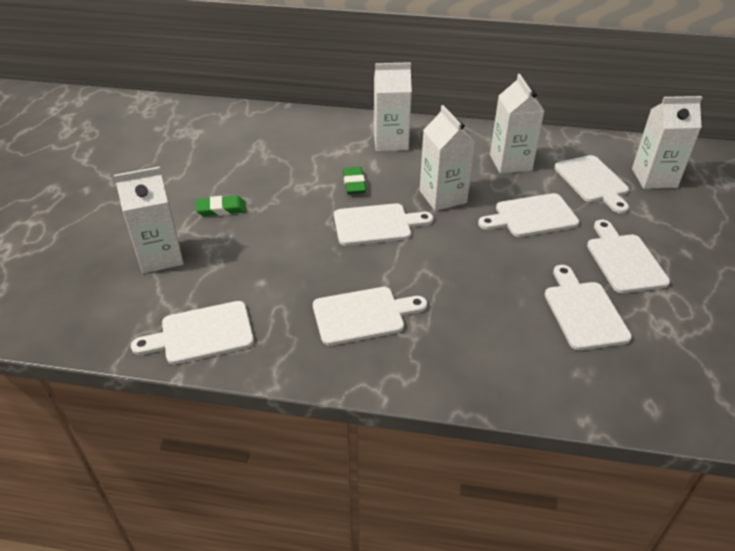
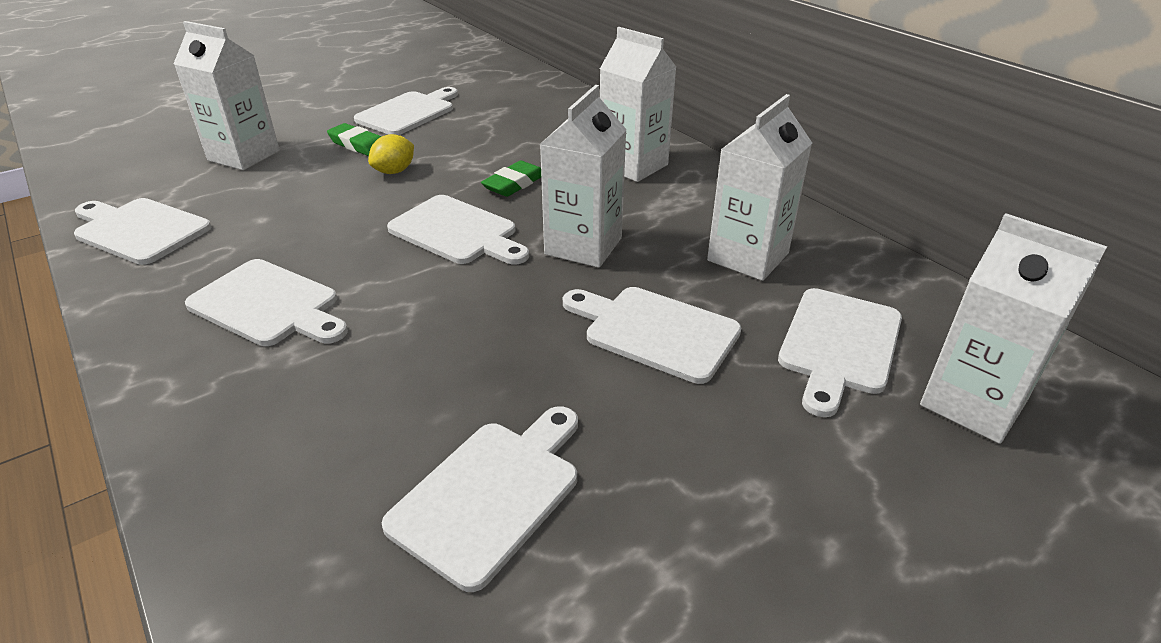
camera: 45 degrees right, 5 degrees down
white cutting board [587,220,670,293] -> white cutting board moved to [354,87,458,135]
none -> yellow lemon [368,134,414,174]

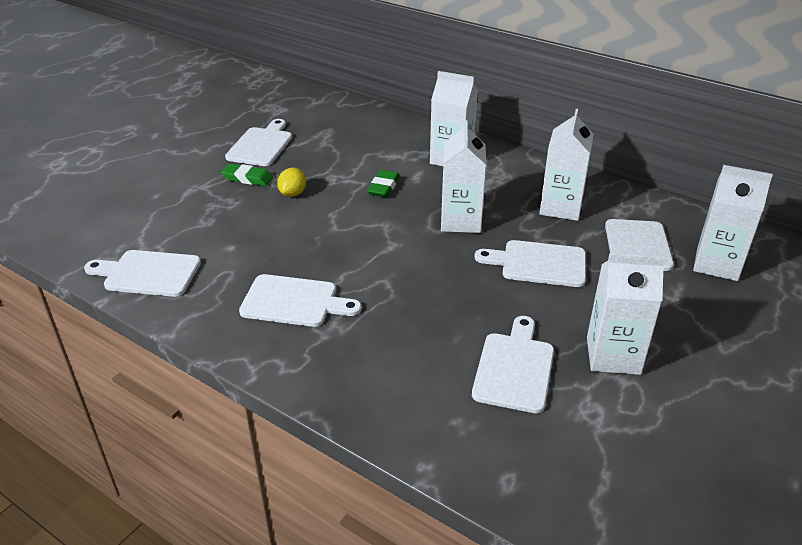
camera: 20 degrees left, 0 degrees up
white carton [173,21,280,170] -> white carton moved to [587,253,666,375]
white cutting board [387,195,529,264] -> none

